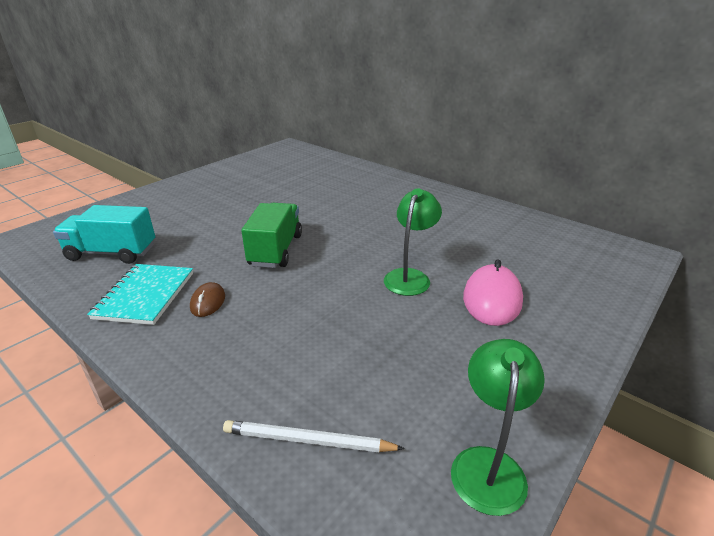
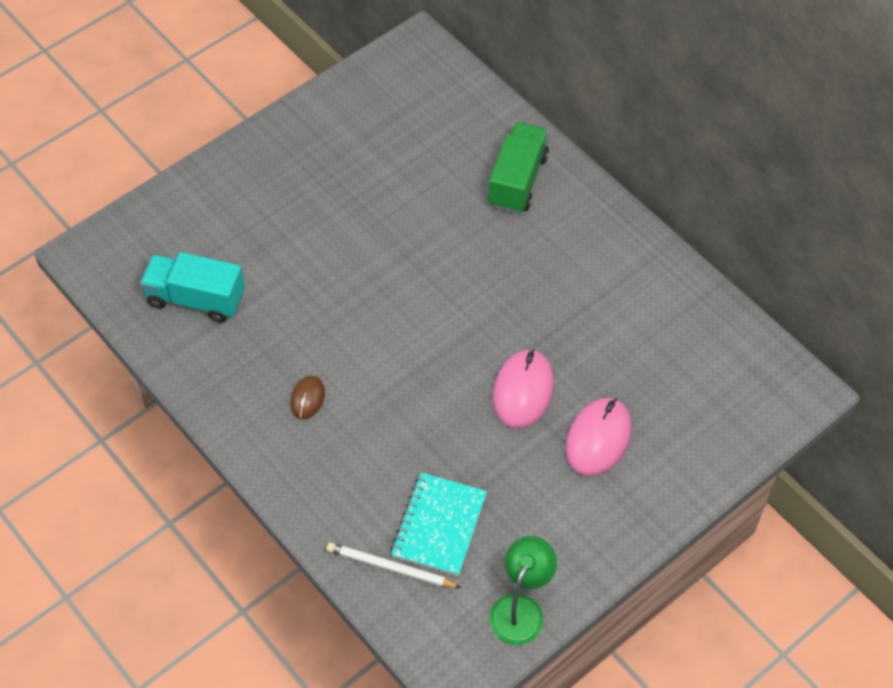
camera: 10 degrees right, 25 degrees up
turquoise notebook [87,264,193,325] -> turquoise notebook moved to [391,472,487,576]
green truck [241,203,302,268] -> green truck moved to [488,122,549,214]
green lamp [384,188,442,296] -> pink mouse [493,349,554,429]

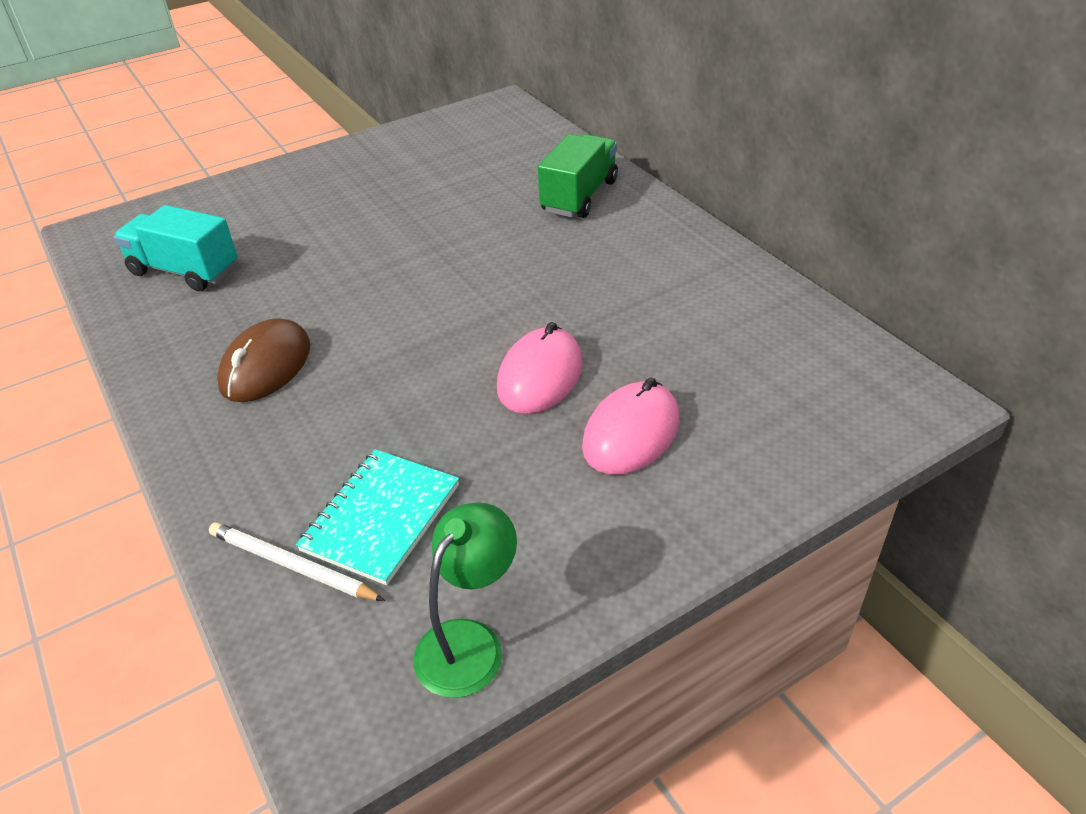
camera: 10 degrees right, 15 degrees down
brown mouse [291,376,325,419] -> brown mouse [217,318,311,402], size x1.81

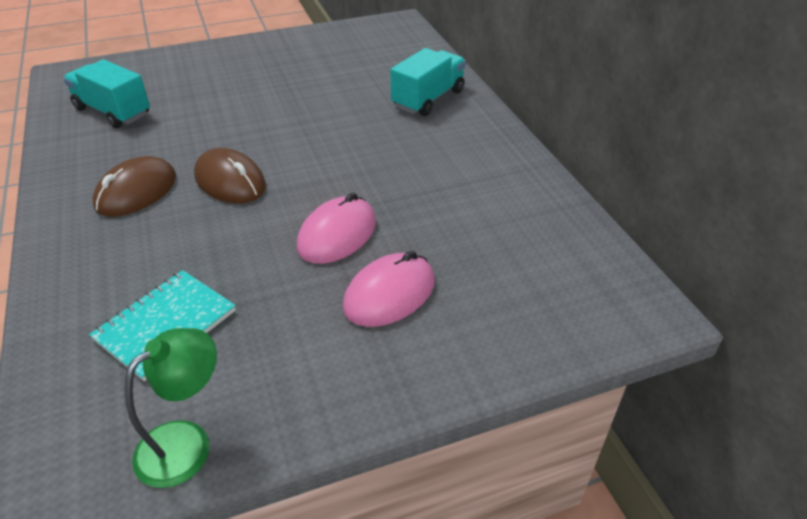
camera: 10 degrees right, 0 degrees up
white pencil [209,522,385,601] -> none
green truck [538,134,618,218] -> turquoise truck [391,48,466,116]
none -> brown mouse [194,148,266,204]

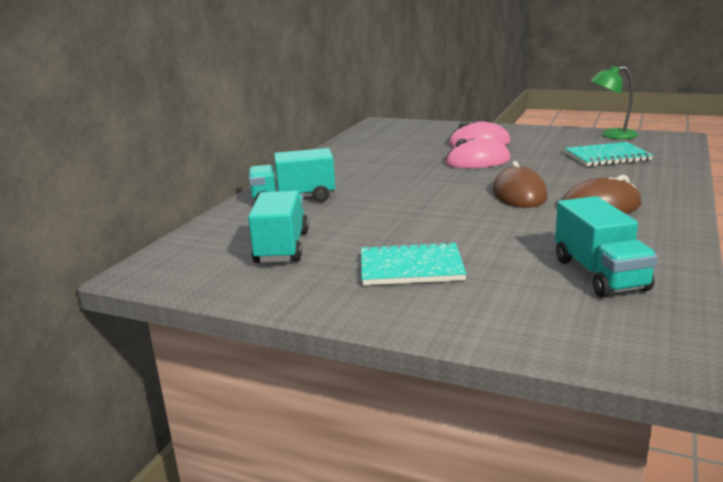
camera: 135 degrees left, 20 degrees down
none -> turquoise truck [248,191,309,263]
none -> turquoise notebook [361,241,466,285]

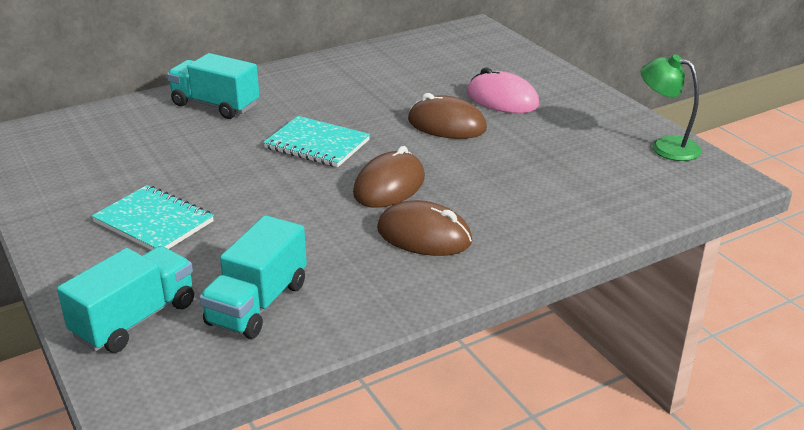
camera: 35 degrees right, 10 degrees up
turquoise truck [248,191,309,263] -> turquoise truck moved to [57,246,194,353]
pink mouse [445,138,511,168] -> brown mouse [408,93,487,139]
turquoise notebook [564,142,653,167] -> turquoise notebook moved to [263,116,370,167]

